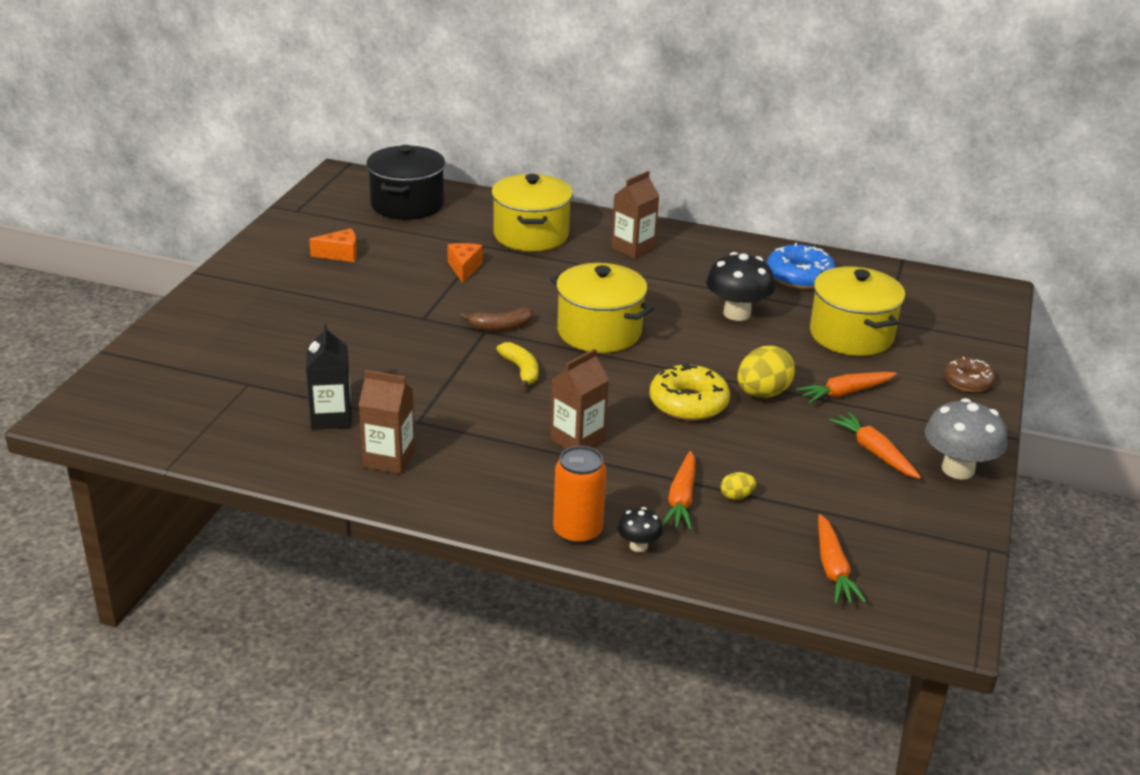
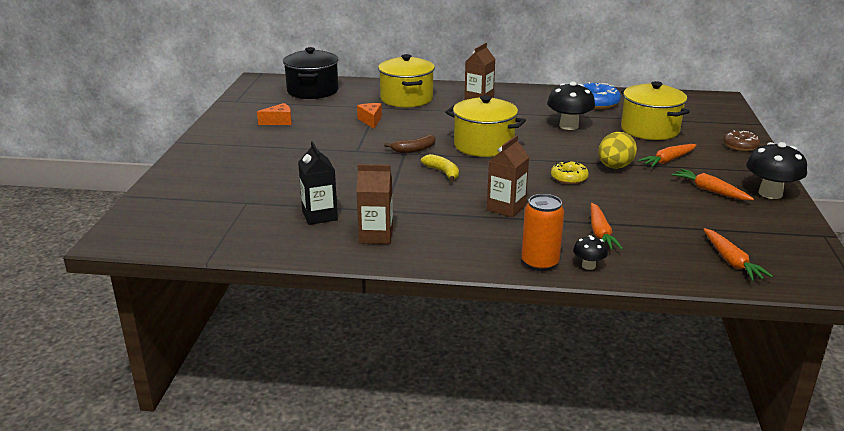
camera: 10 degrees left, 5 degrees down
yellow donut [649,363,730,421] -> yellow donut [551,161,589,184], size x0.65
yellow egg [721,472,756,500] -> none
grey mushroom [925,398,1007,479] -> black mushroom [746,142,807,199]

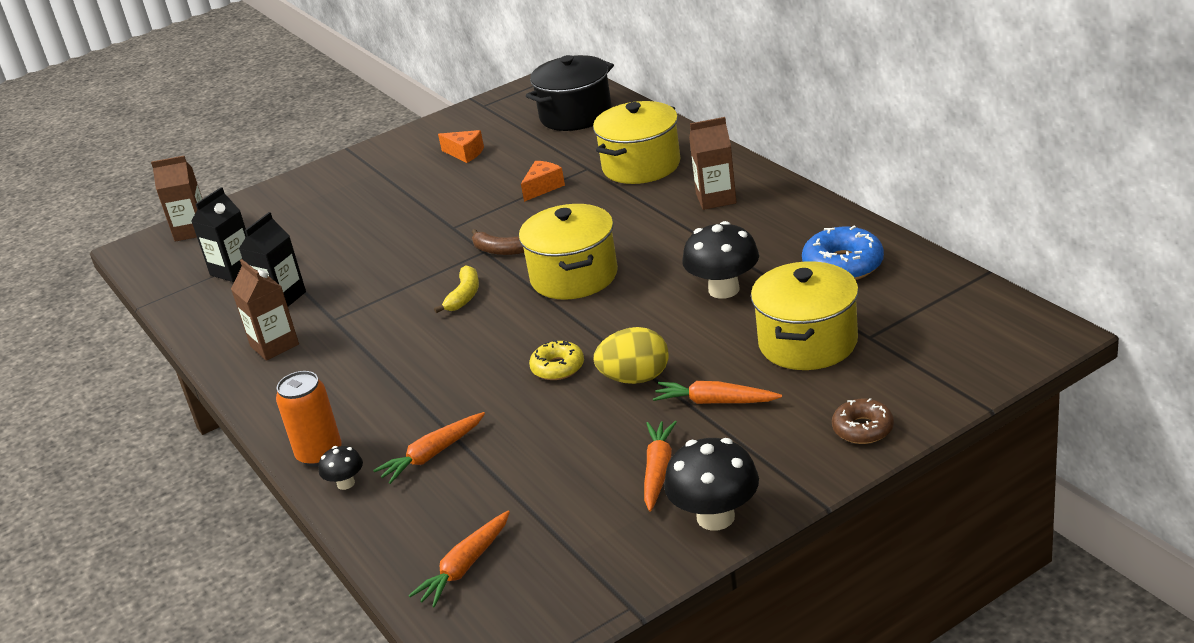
camera: 55 degrees right, 5 degrees up
brown carton [487,135,529,217] -> brown carton moved to [151,156,202,241]
none -> black carton [192,187,246,282]

